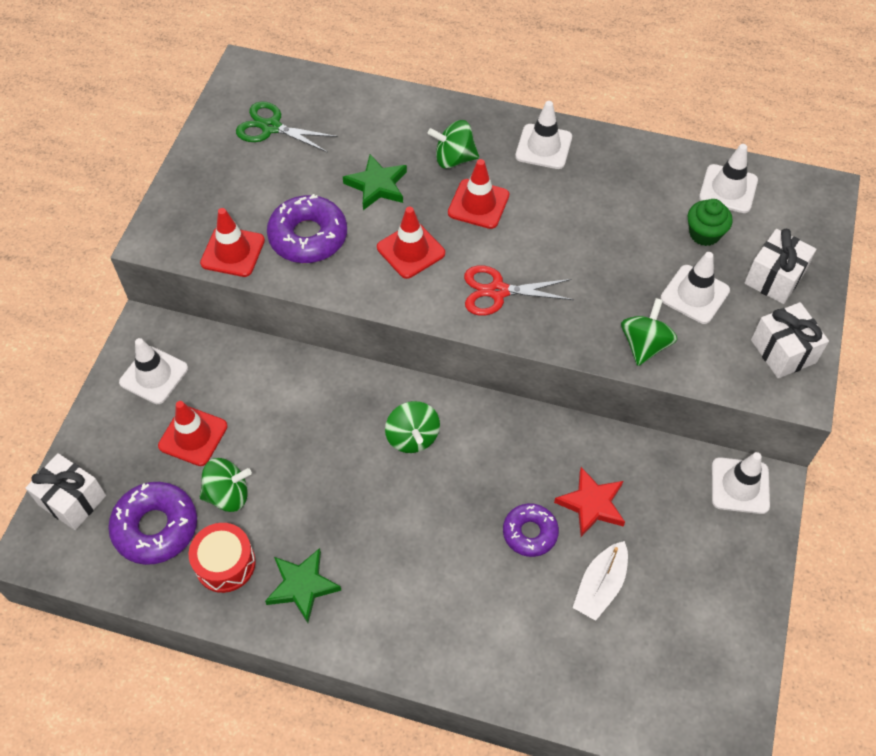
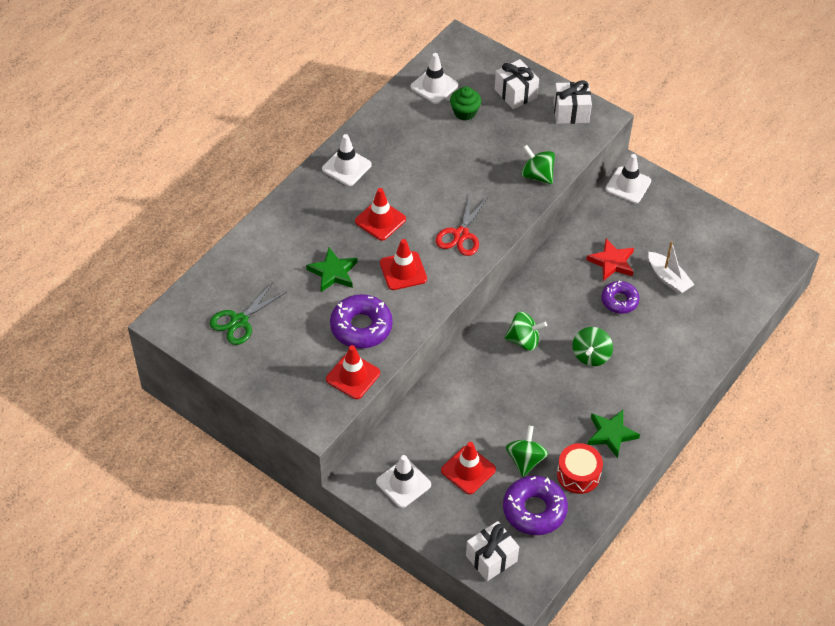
camera: 70 degrees left, 5 degrees down
green spinning top [428,120,479,169] -> green spinning top moved to [573,327,613,366]
white traffic cone [661,252,730,324] -> none

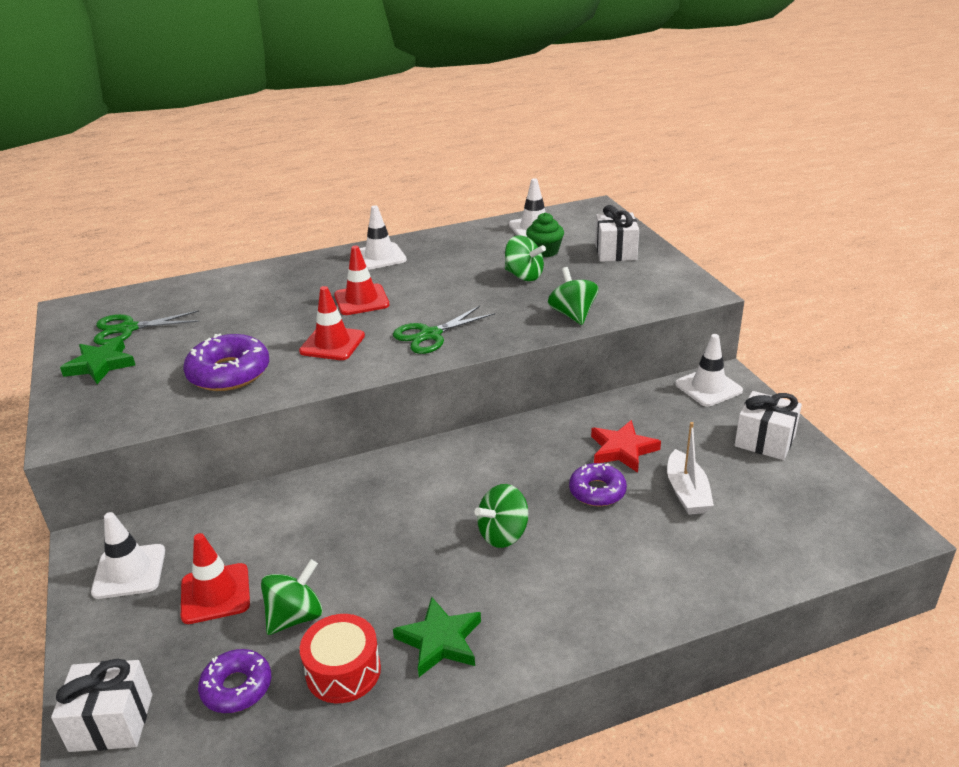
camera: 35 degrees right, 20 degrees down
green star [306,247,357,292] -> green star moved to [60,338,135,384]
red traffic cone [326,345,380,399] -> none
red scissors [436,195,488,256] -> green scissors [393,306,495,354]
purple donut [503,476,568,535] -> purple donut [198,649,272,713], size x0.64
green spinning top [505,312,547,350] -> green spinning top moved to [505,235,546,281]
white gift [553,80,592,124] -> white gift moved to [735,391,802,460]

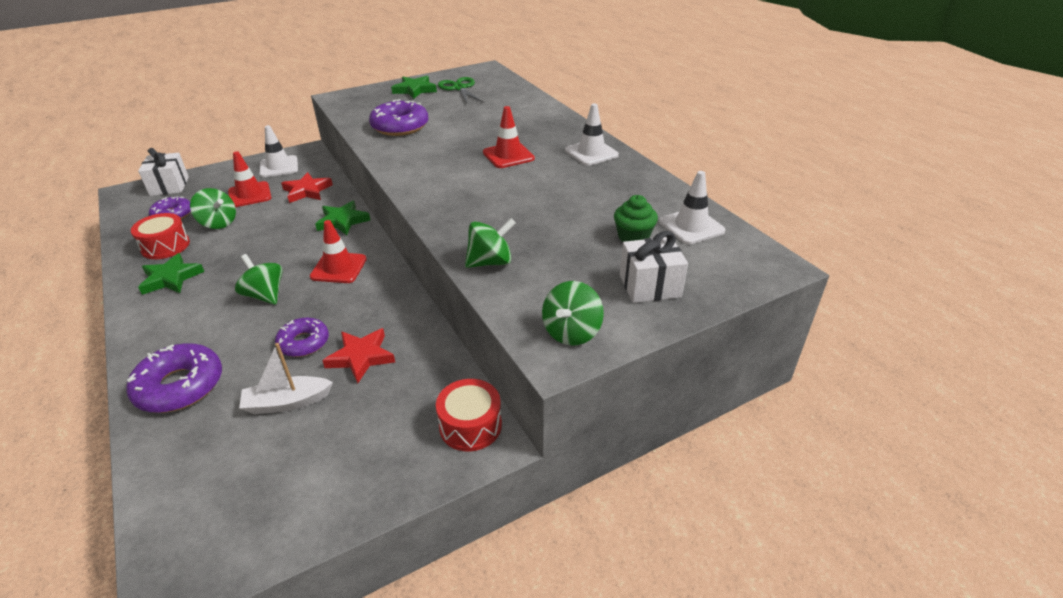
camera: 80 degrees right, 5 degrees up
red traffic cone [299,286,365,360] -> red traffic cone moved to [310,220,367,283]
green scissors [393,306,495,354] -> none
green spinning top [505,235,546,281] -> green spinning top moved to [542,281,604,345]
white traffic cone [675,334,743,407] -> red drum [436,379,502,451]
white gift [735,391,802,460] -> none
none -> purple donut [126,343,222,413]
none -> red star [281,172,333,203]
none -> green star [315,200,371,235]

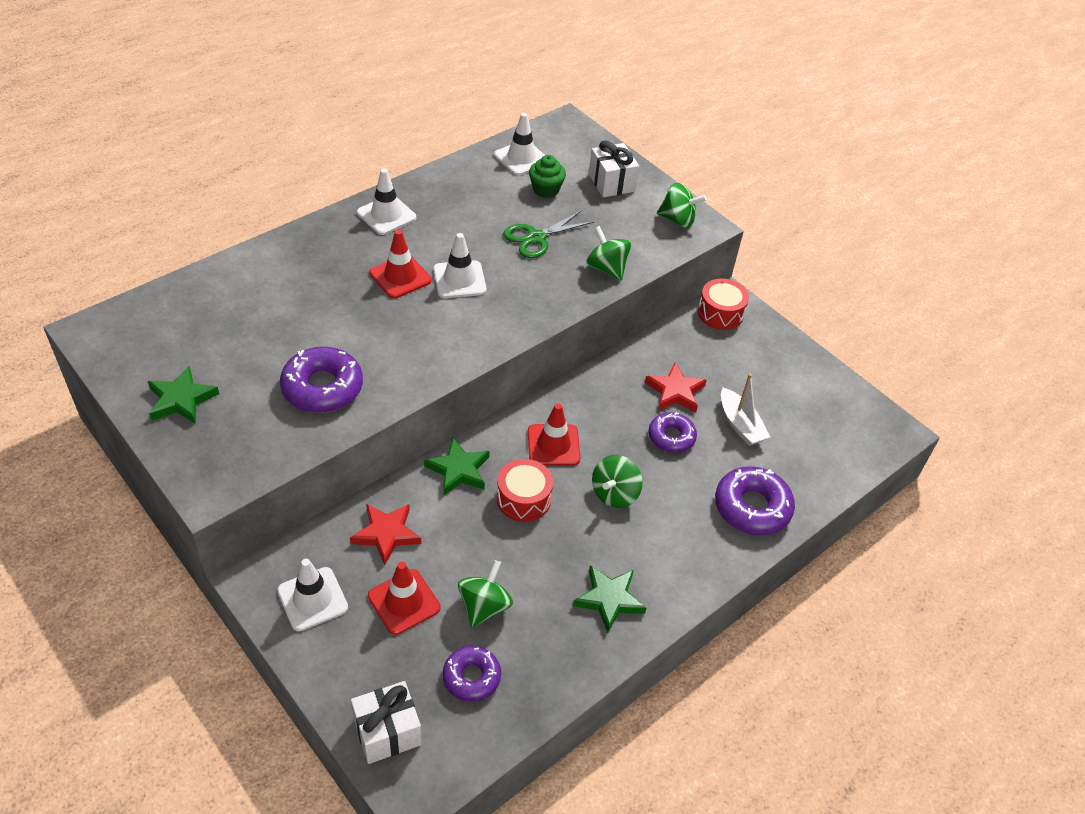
camera: 105 degrees left, 10 degrees up
red drum [131,213,190,259] -> red drum moved to [497,459,553,522]
green scissors [438,77,484,103] -> green scissors moved to [503,210,594,258]
none -> white traffic cone [433,233,486,298]

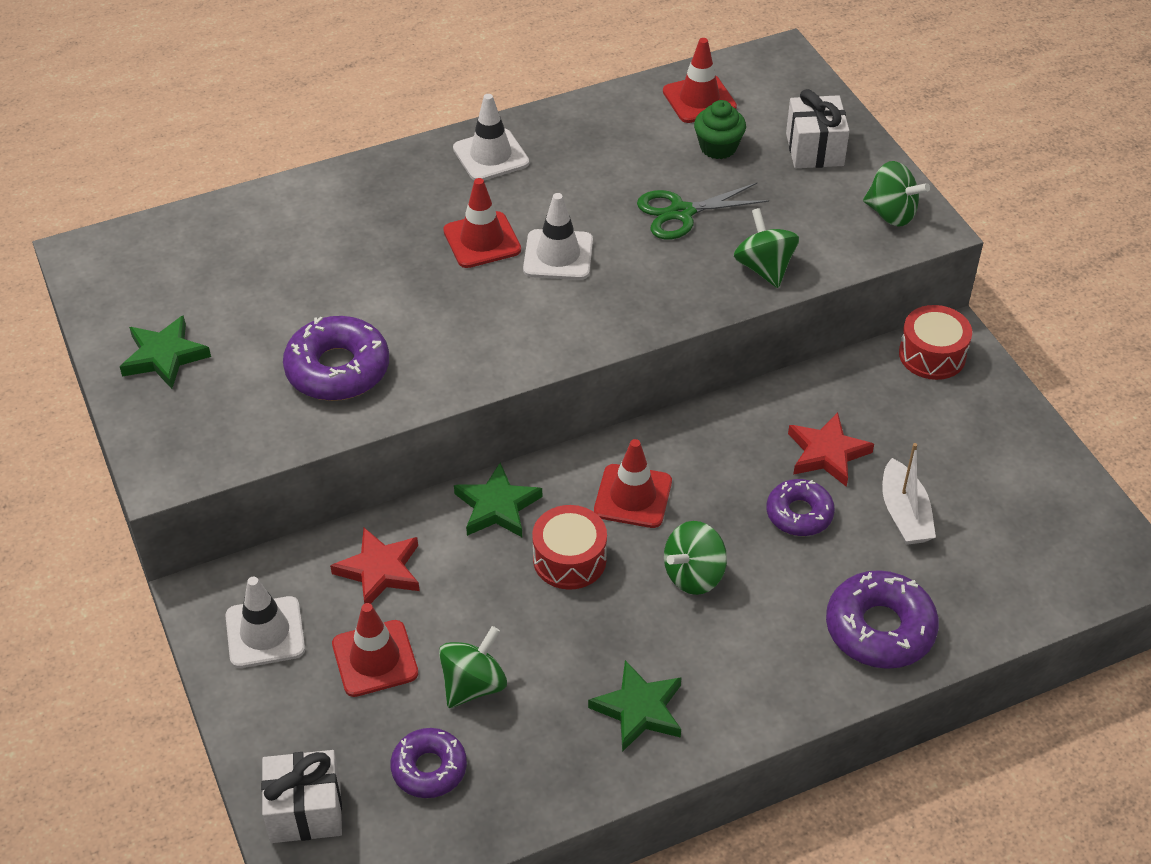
camera: 20 degrees right, 0 degrees up
white traffic cone [494,113,545,175] -> red traffic cone [663,38,737,123]

